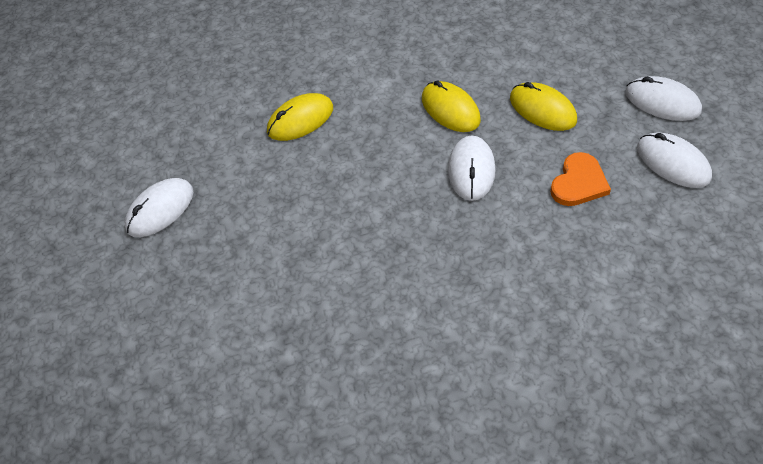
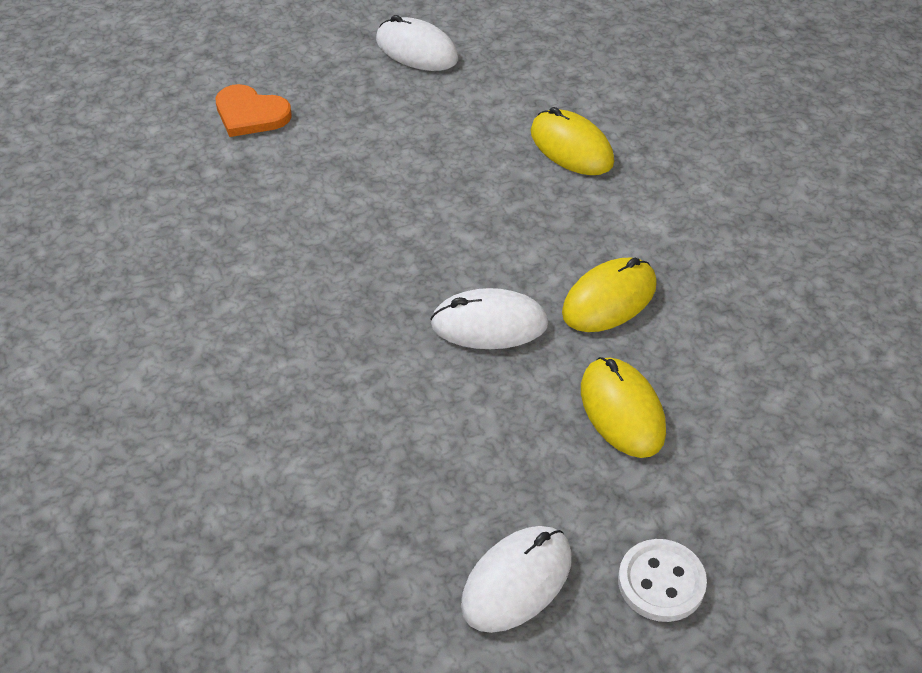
camera: 80 degrees right, 5 degrees down
yellow mouse [510,82,577,131] -> yellow mouse turned 60 degrees counterclockwise [581,357,666,458]
orange heart [550,152,611,206] -> orange heart moved to [216,84,292,137]
white mouse [625,76,702,121] -> white button [618,539,707,622]

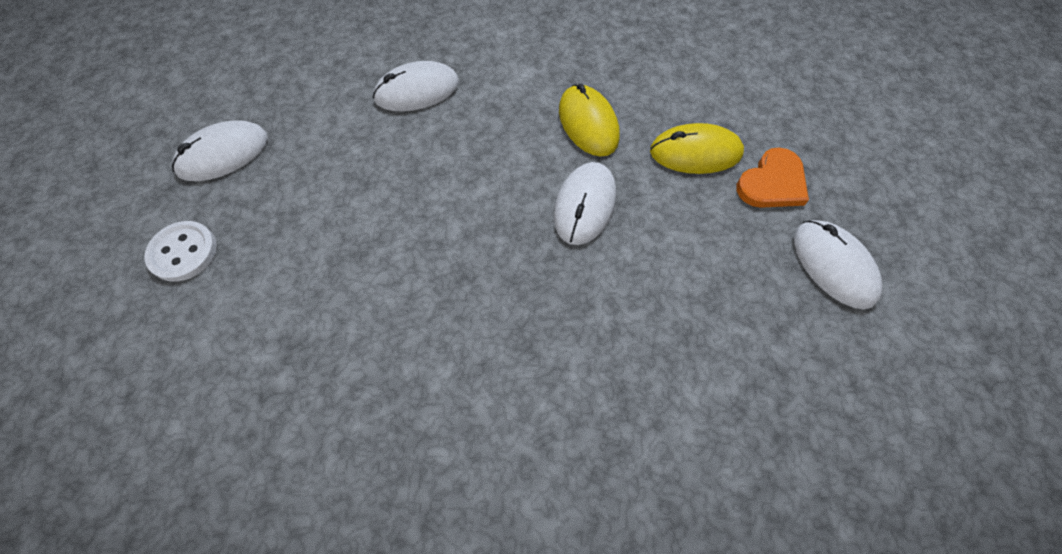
camera: 70 degrees left, 15 degrees up
orange heart [216,84,292,137] -> orange heart moved to [736,147,809,208]
yellow mouse [531,107,614,175] -> white mouse [373,61,459,112]
white button [618,539,707,622] -> white button moved to [144,221,217,282]

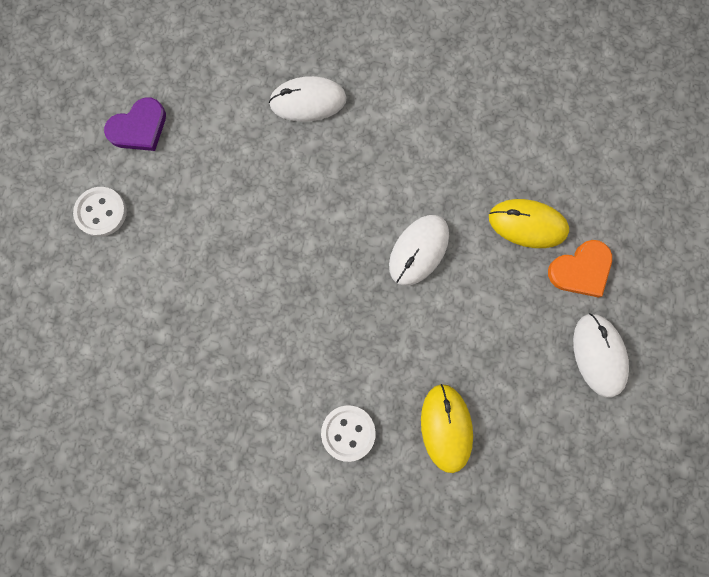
camera: 15 degrees right, 15 degrees up
white mouse [172,120,268,181] -> purple heart [104,98,166,151]
yellow mouse [559,84,620,157] -> yellow mouse moved to [421,384,473,473]
none -> white button [321,405,376,462]

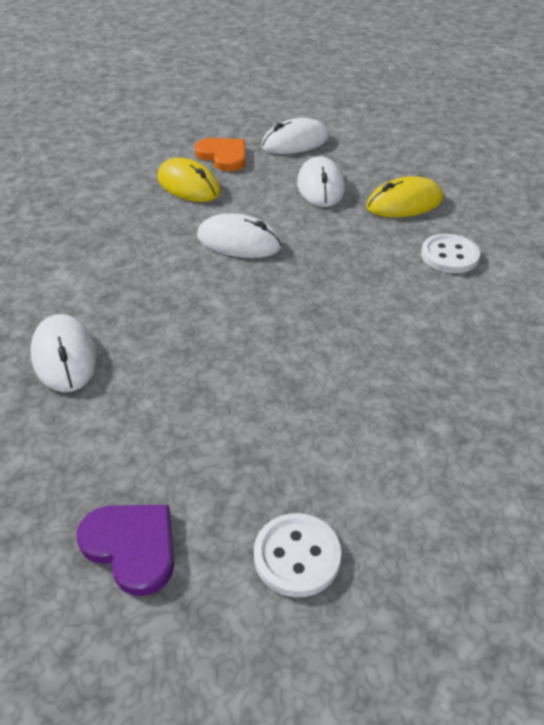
camera: 105 degrees left, 35 degrees down
yellow mouse [489,199,569,248] -> yellow mouse turned 45 degrees counterclockwise [157,158,221,202]
none -> white mouse [297,156,345,207]

